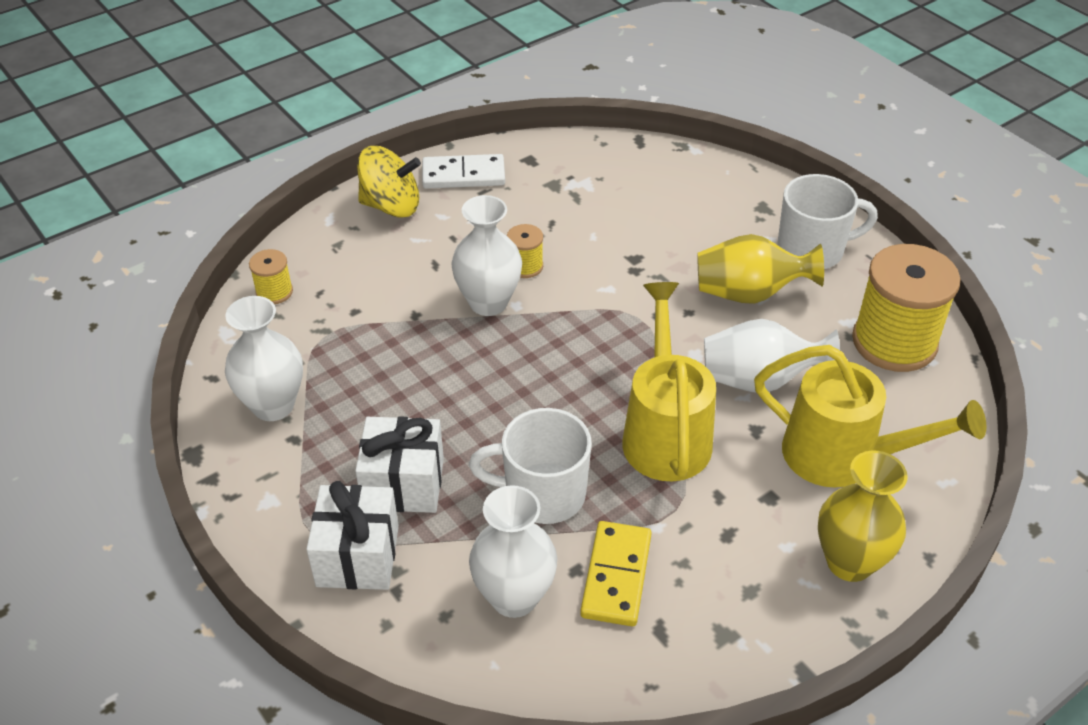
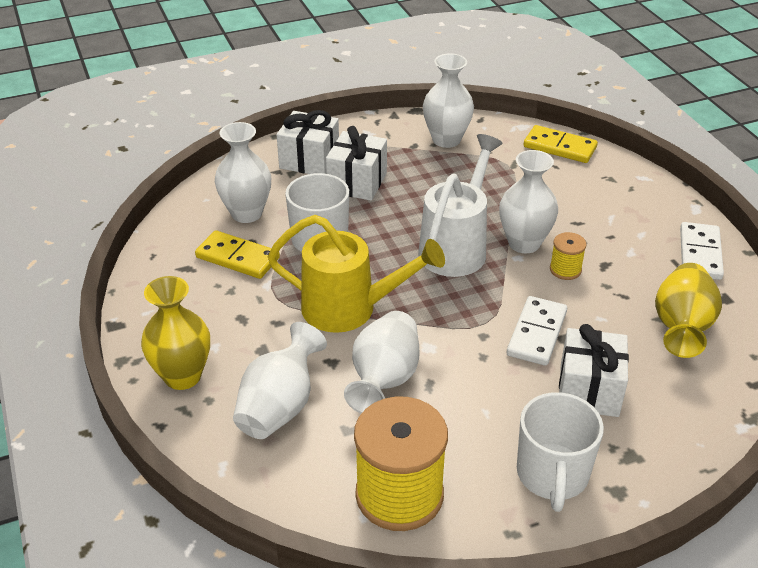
camera: 105 degrees right, 5 degrees down
yellow spool [249,249,293,304] -> yellow domino [524,125,598,163]
yellow spinning top [357,146,421,218] -> none
yellow vase [697,234,824,304] -> yellow vase moved to [655,263,722,358]
yellow watering can [754,345,986,487] -> white vase [233,322,327,439]
none -> white watering can [418,134,503,277]
none -> white domino [507,296,567,366]
none -> white gift [559,324,629,417]

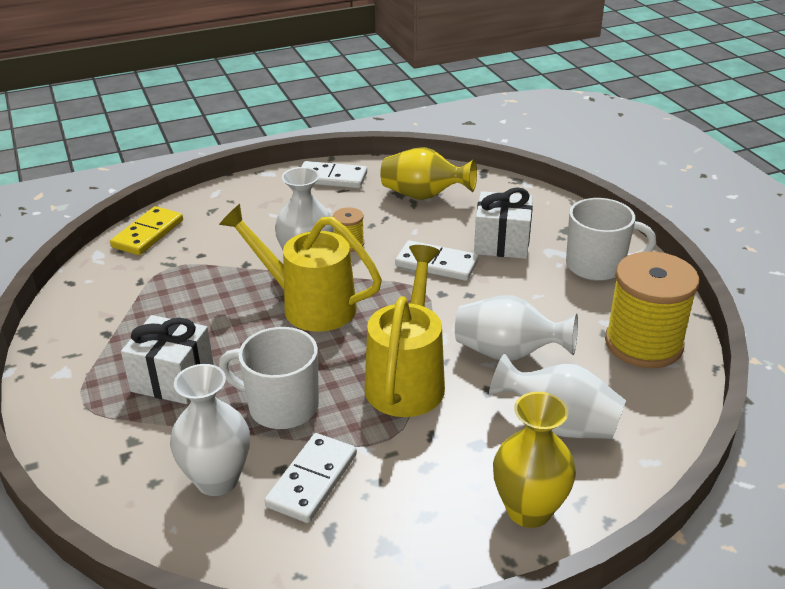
camera: 90 degrees left, 5 degrees down
yellow domino [195,230,280,279] -> white domino [264,433,357,523]
white gift [277,110,339,174] -> none
white watering can [418,134,503,277] -> yellow watering can [219,204,382,332]
white vase [423,53,474,148] -> none

